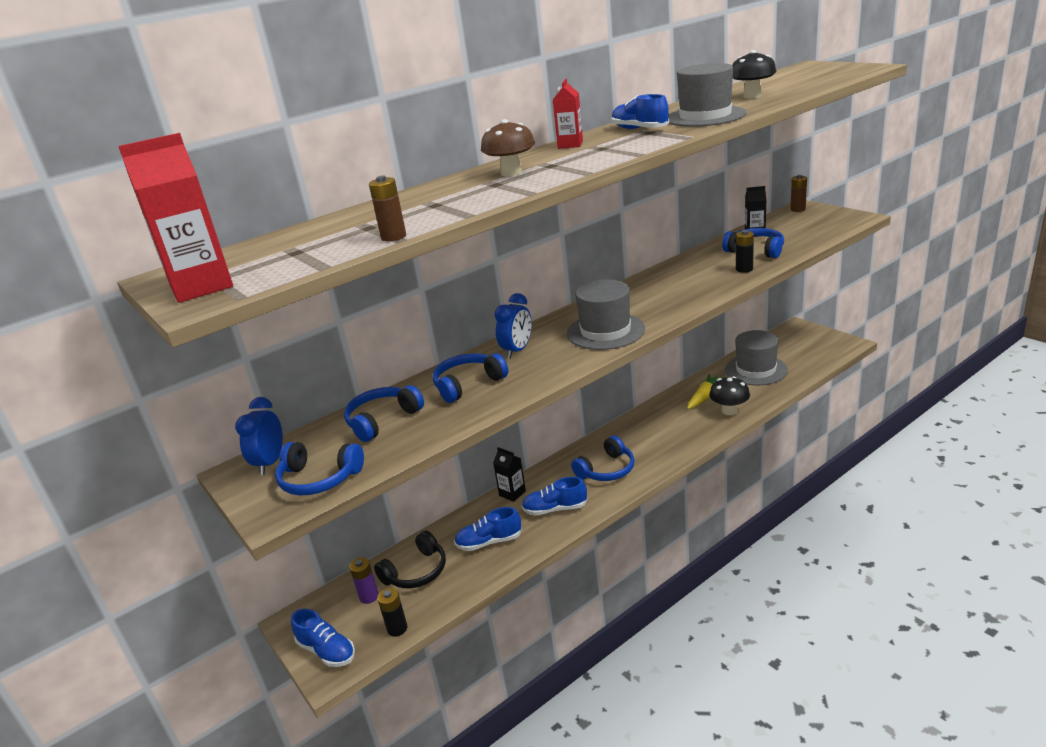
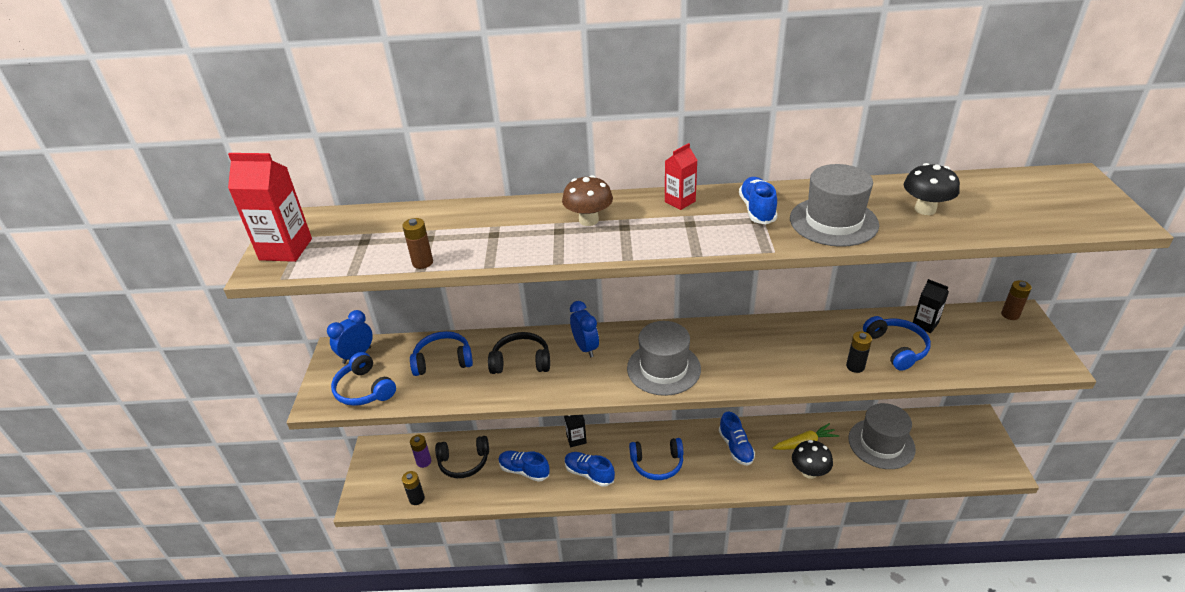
camera: 35 degrees right, 10 degrees up
blue shoe [291,609,355,667] -> blue shoe moved to [719,412,755,466]
blue headphones [432,353,508,403] -> black headphones [488,332,550,374]
blue clock [494,293,532,358] -> blue clock turned 90 degrees counterclockwise [570,301,599,357]

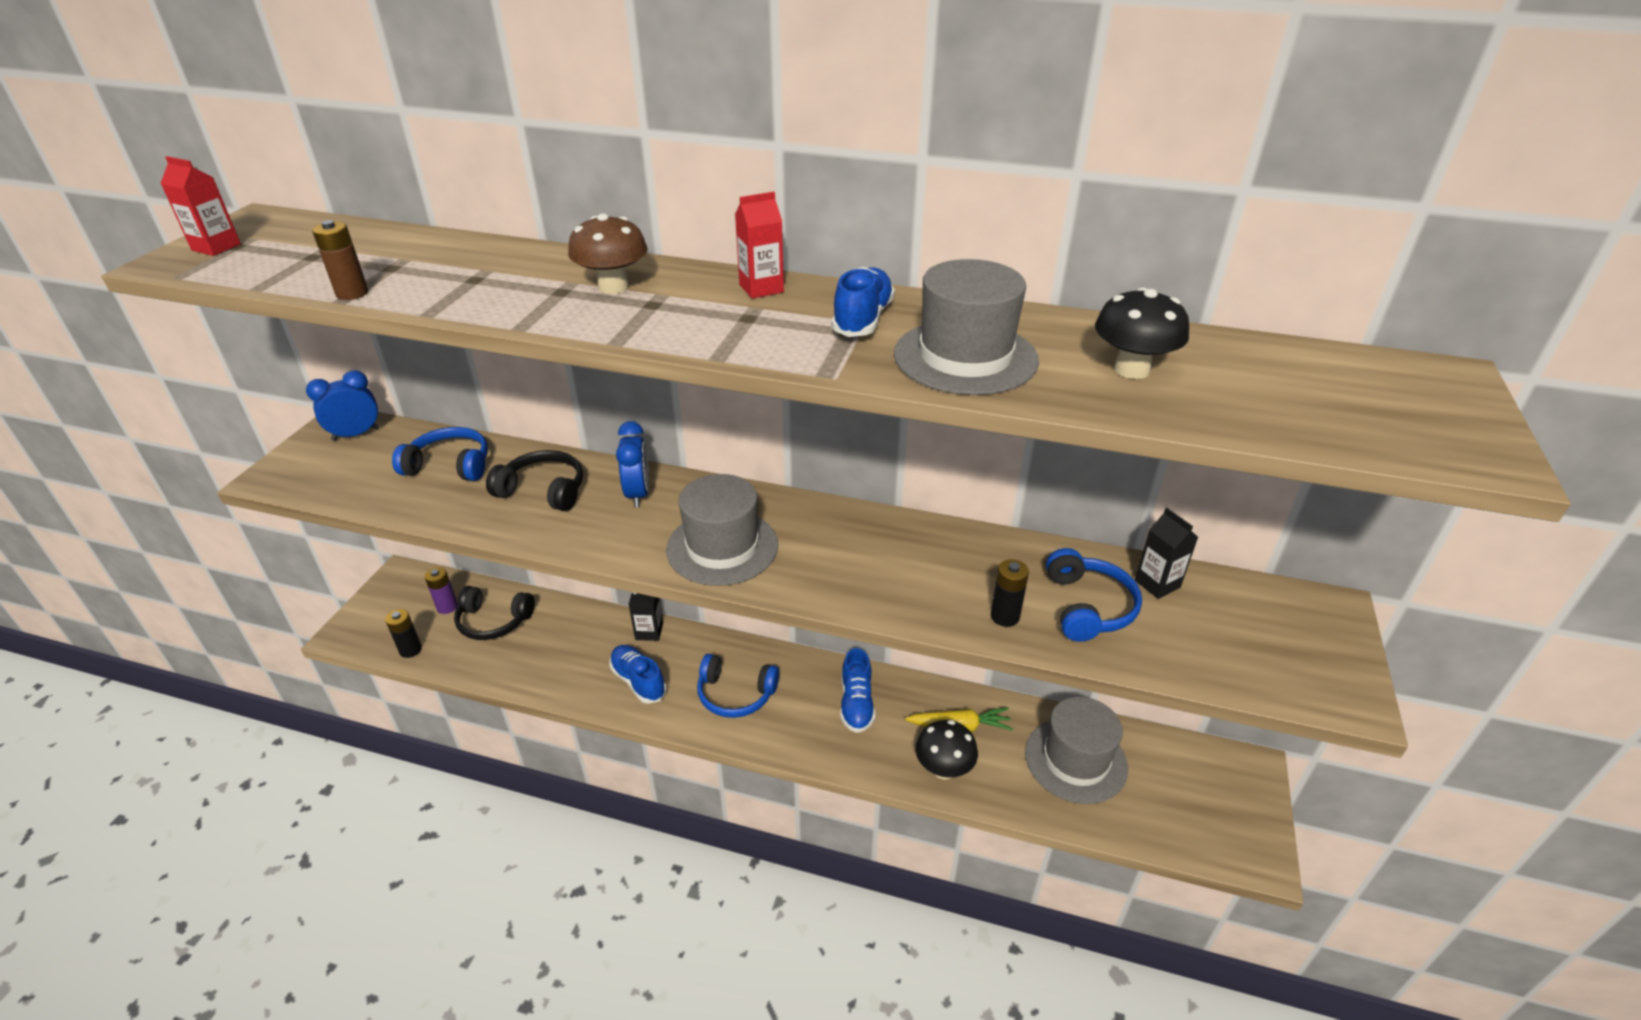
camera: 15 degrees right, 0 degrees up
red carton [228,153,312,262] -> red carton [160,156,241,256], size x0.59
blue headphones [331,352,396,406] -> none
blue shoe [498,451,550,482] -> none
brown battery [1001,280,1032,320] -> none

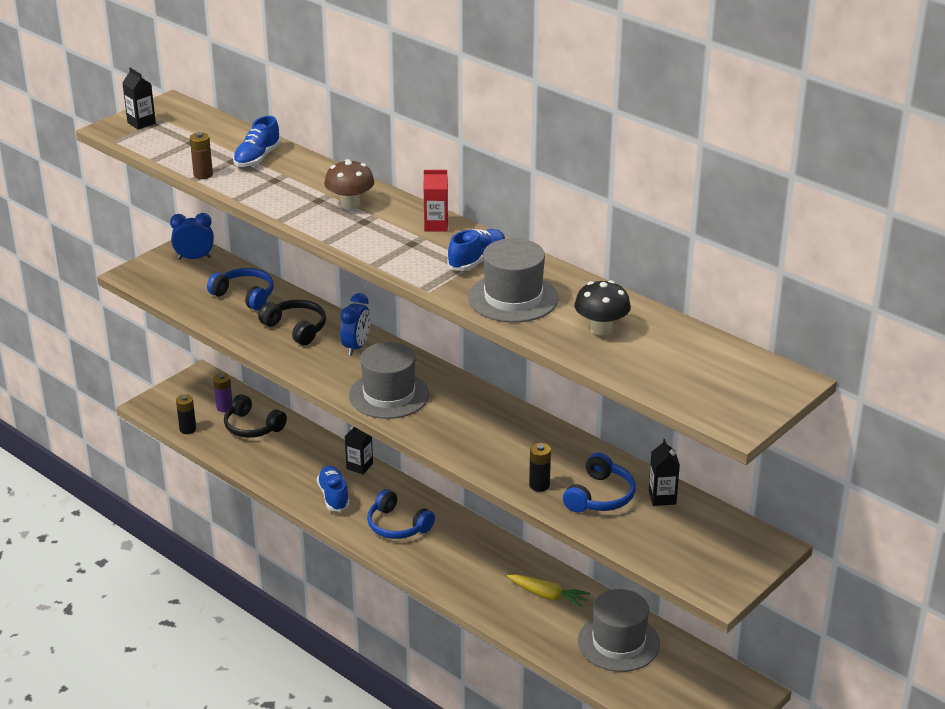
camera: 25 degrees right, 5 degrees down
red carton [160,156,241,256] -> black carton [122,68,156,130]
blue shoe [840,648,875,733] -> blue shoe moved to [233,116,281,167]
black mushroom [916,720,978,780] -> none

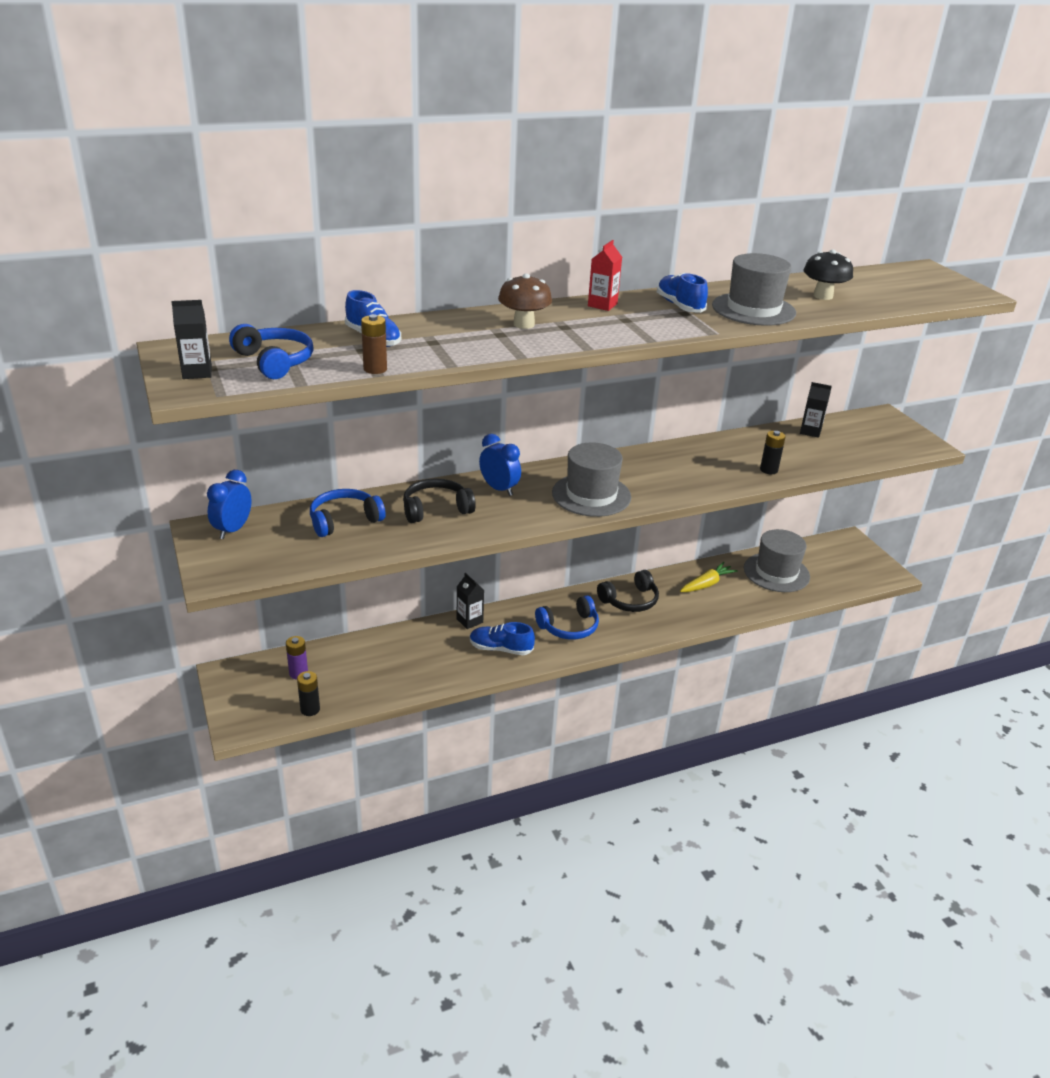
camera: 65 degrees left, 0 degrees up
black headphones [224,394,287,438] -> black headphones moved to [597,570,659,612]
blue headphones [563,453,636,513] -> blue headphones moved to [229,324,314,379]

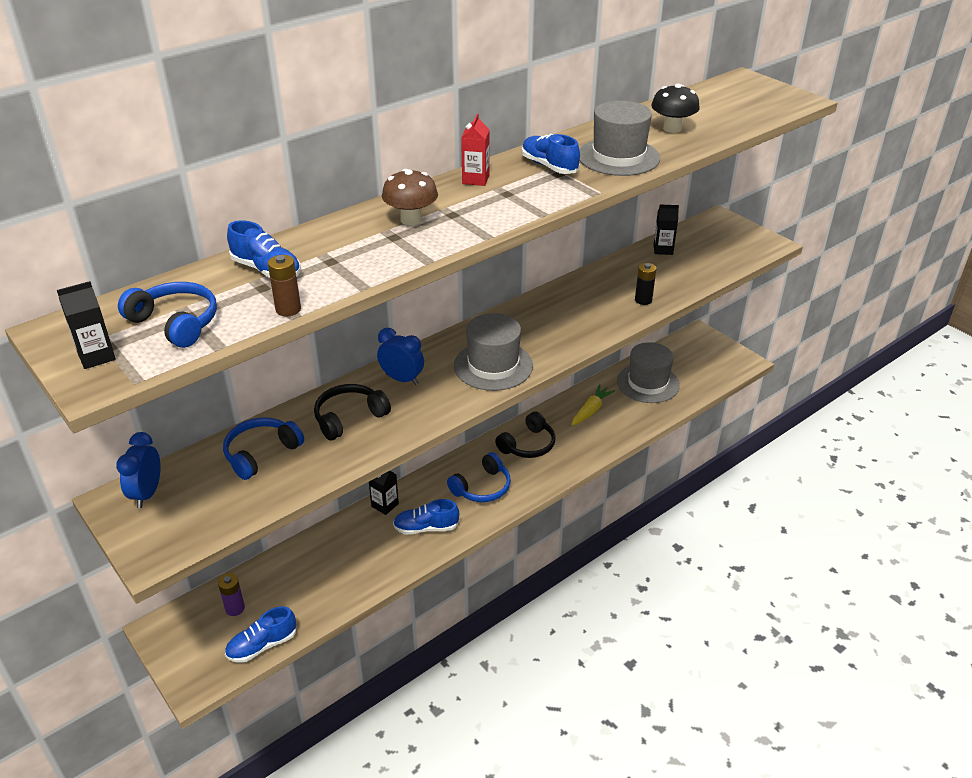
camera: 15 degrees left, 5 degrees up
black battery [297,671,320,716] -> blue shoe [225,606,296,663]

